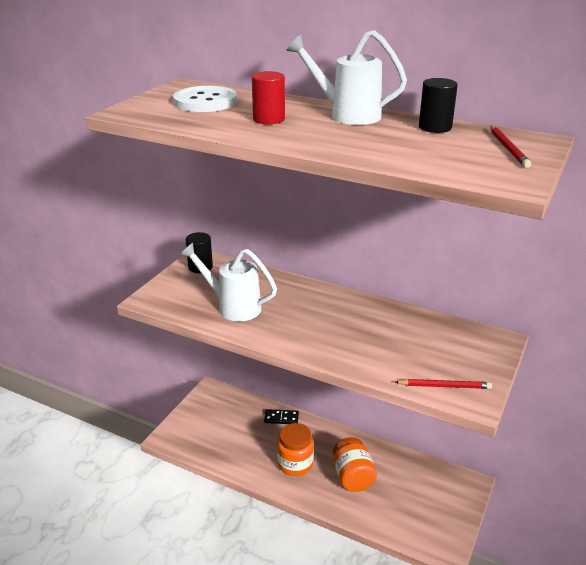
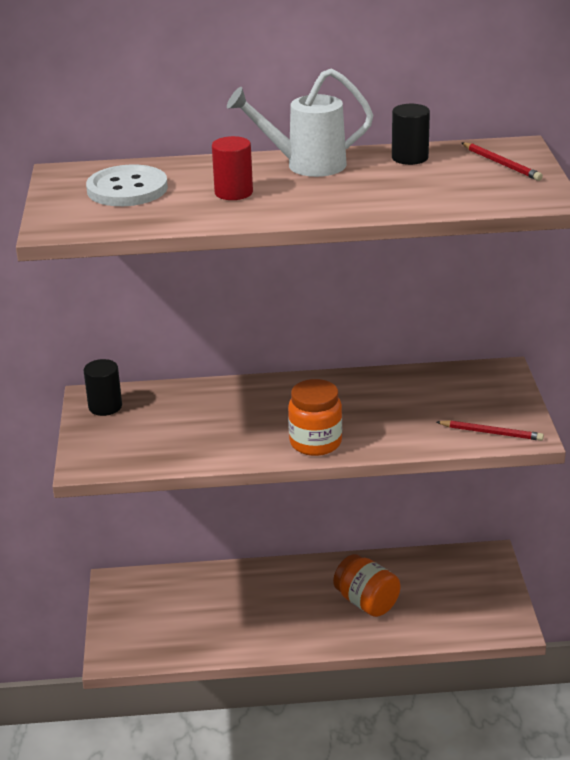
camera: 30 degrees left, 0 degrees up
white watering can [180,243,277,322] -> none
black domino [264,409,299,424] -> none
orange jar [277,423,314,476] -> orange jar moved to [288,379,342,456]
red pencil [395,379,492,389] -> red pencil turned 45 degrees clockwise [437,420,544,441]

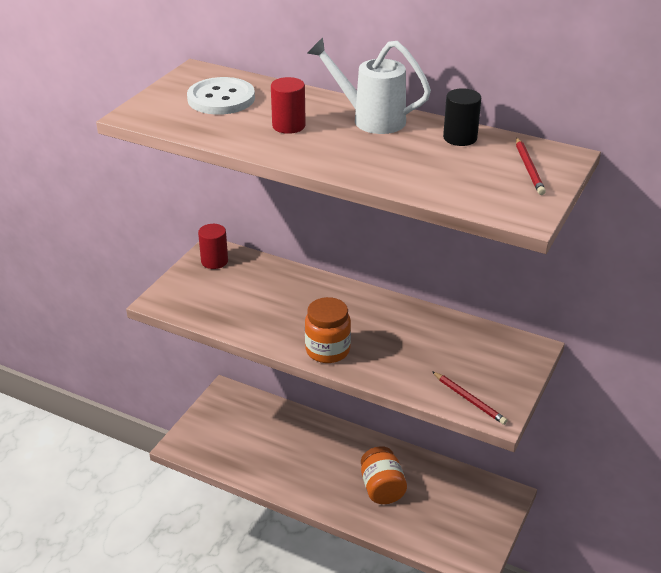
camera: 30 degrees right, 5 degrees up
black cylinder [84,359,122,416] -> red cylinder [198,224,228,269]

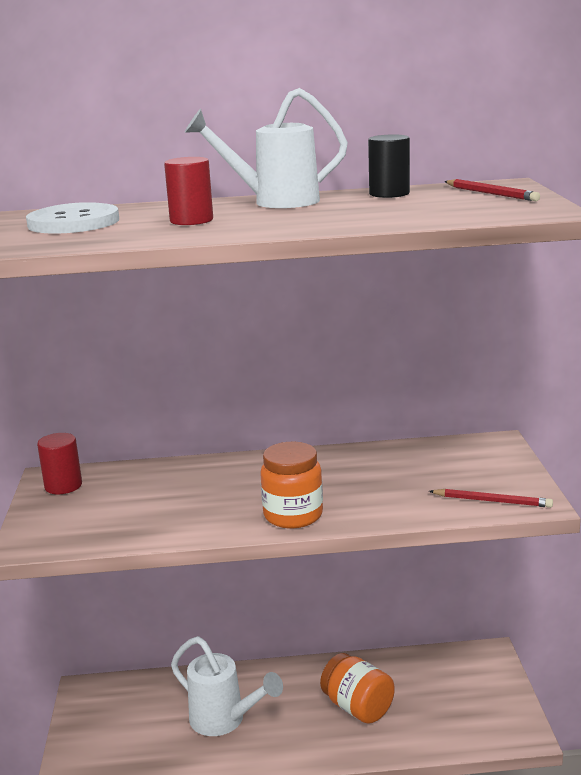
camera: 30 degrees left, 15 degrees down
none -> white watering can [171,636,283,736]

